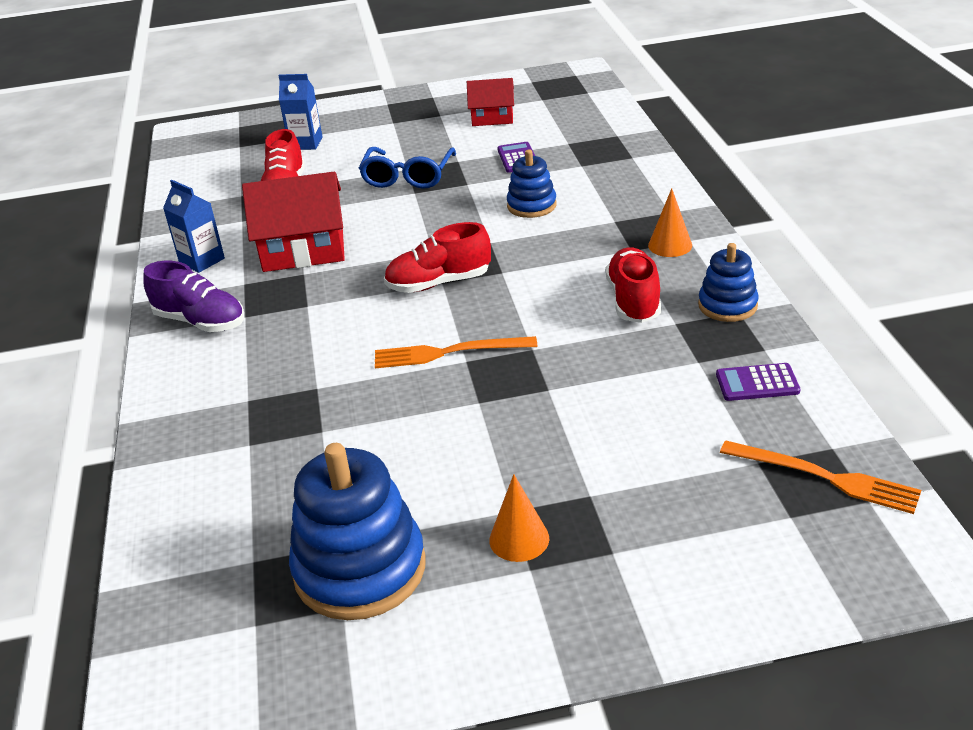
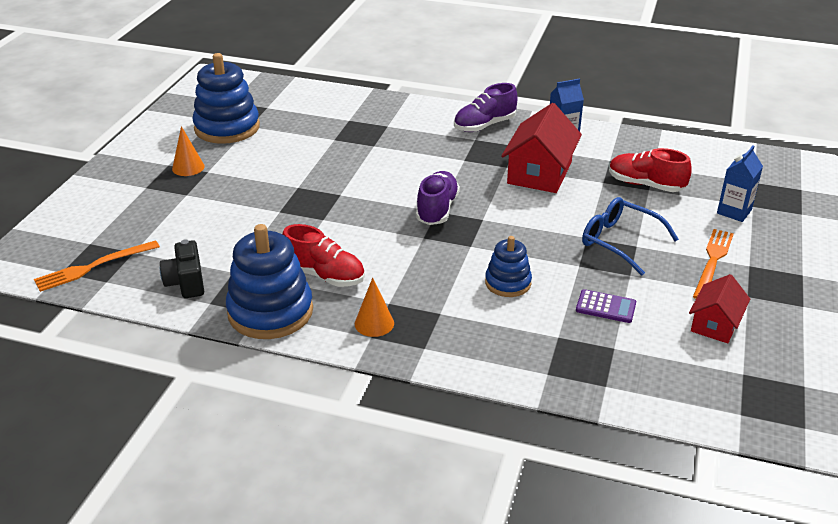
camera: 115 degrees right, 0 degrees up
orange fork [375,336,537,368] -> orange fork moved to [693,229,733,299]
red shoe [384,222,491,293] -> purple shoe [416,171,460,225]
blue stacking toy [698,243,759,322] -> blue stacking toy [226,224,313,339], size x1.77
purple calculator [716,363,800,401] -> black camera [160,239,204,298]

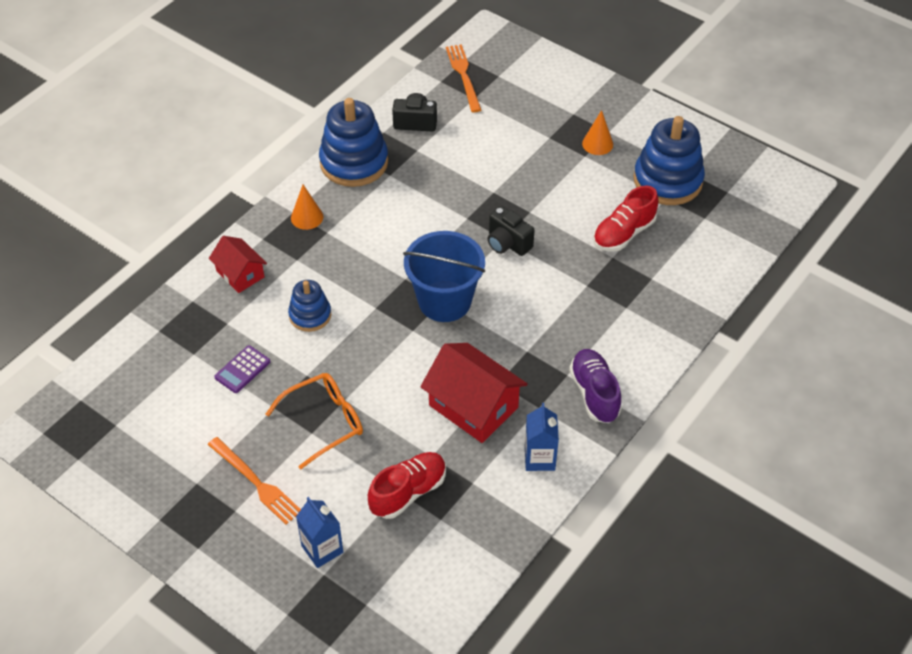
camera: 110 degrees right, 15 degrees up
red shoe [282,224,365,287] -> red shoe moved to [593,185,659,252]
purple shoe [416,171,460,225] -> blue bucket [403,231,485,322]
blue glasses [582,197,679,276] -> orange glasses [266,373,363,469]
red house [689,274,750,343] -> red house moved to [209,236,267,293]
none -> black camera [487,206,535,256]

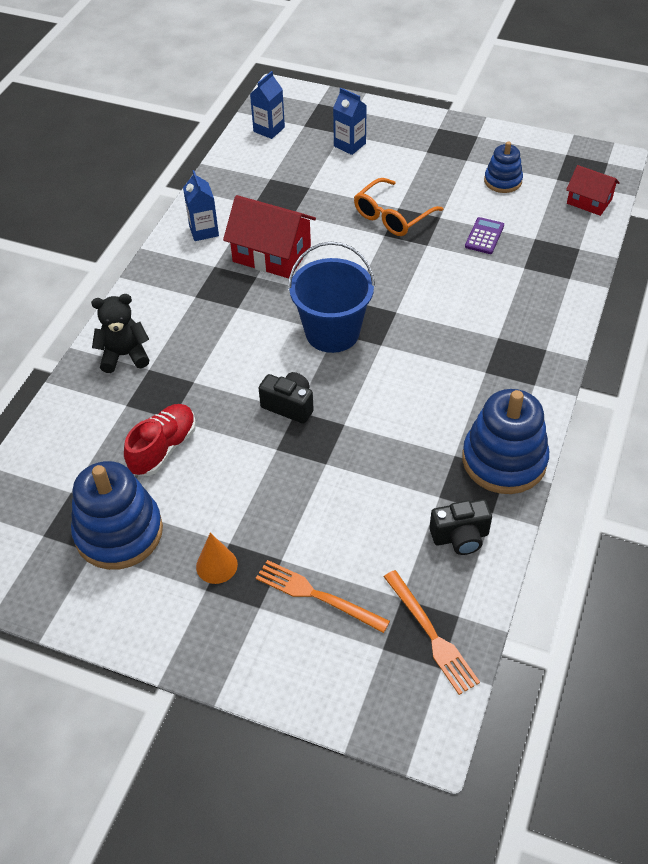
camera: 165 degrees right, 0 degrees up
orange fork [208,437,301,524] -> orange fork moved to [256,560,390,633]
red house [209,236,267,293] -> red house moved to [566,165,620,216]
blue stacking toy [288,280,331,332] -> blue stacking toy moved to [484,141,523,193]
orange cone [291,185,323,230] -> none
red shoe [368,452,446,519] -> none
purple shoe [569,349,622,423] -> none
none -> black teddy bear [91,294,149,373]
none -> blue carton [250,71,285,139]

